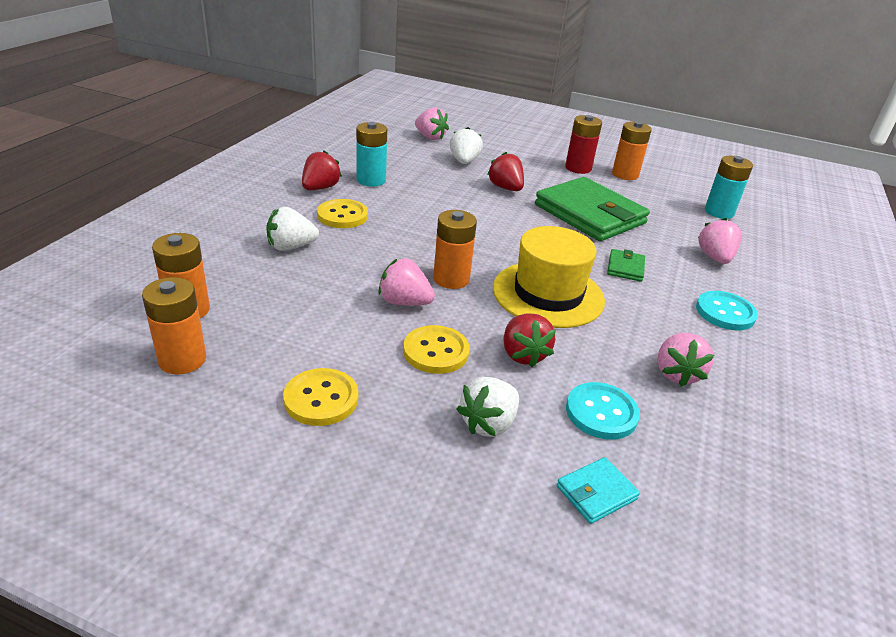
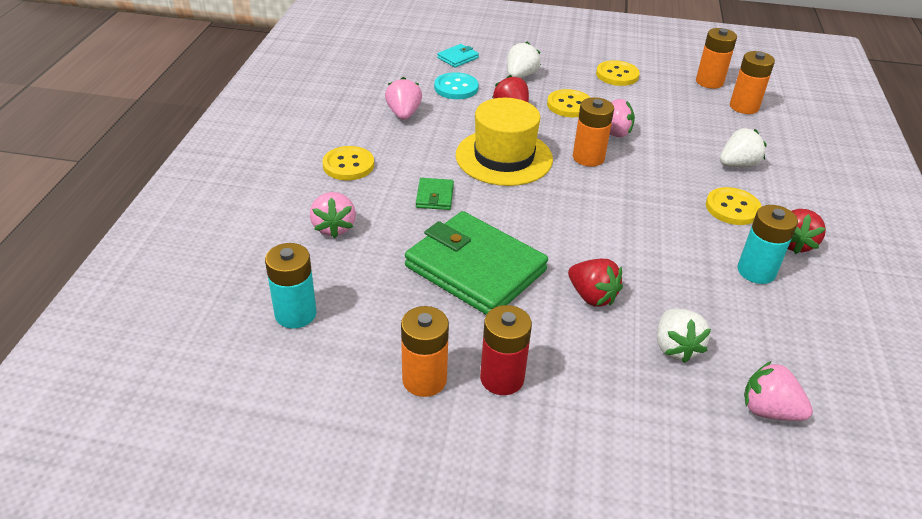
camera: 170 degrees right, 5 degrees up
turquoise button [696,291,758,330] -> yellow button [322,146,374,180]

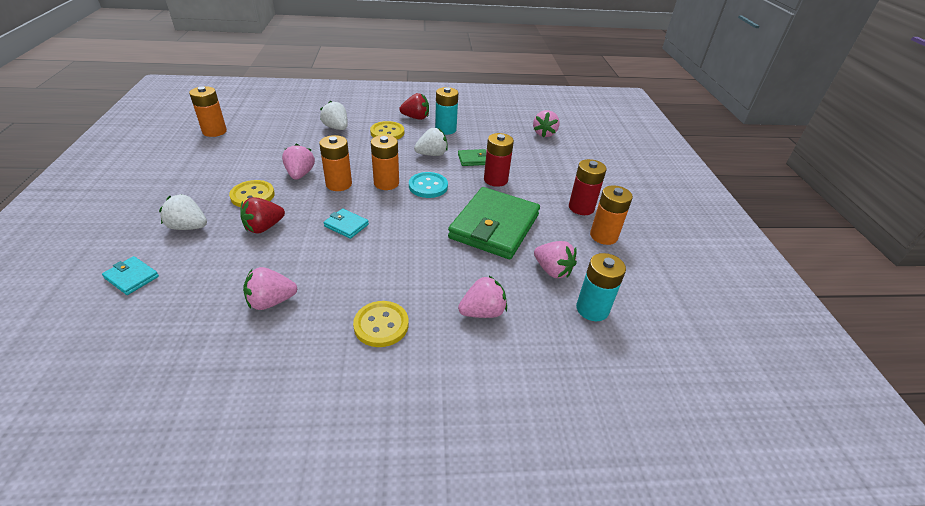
camera: 105 degrees left, 0 degrees up
green wallet [416,178,454,210] -> green wallet moved to [458,149,486,166]
turquoise button [434,72,479,99] -> turquoise button moved to [409,172,448,198]
yellow hat [456,98,553,186] -> turquoise wallet [323,208,369,239]
red strawberry [568,259,623,307] -> red battery [484,133,514,187]
yellow button [596,60,640,86] -> none
white strawberry [657,308,711,363] -> white strawberry moved to [414,128,448,156]
orange battery [730,51,775,114] -> orange battery moved to [371,135,399,190]
none -> pink strawberry [534,241,577,278]

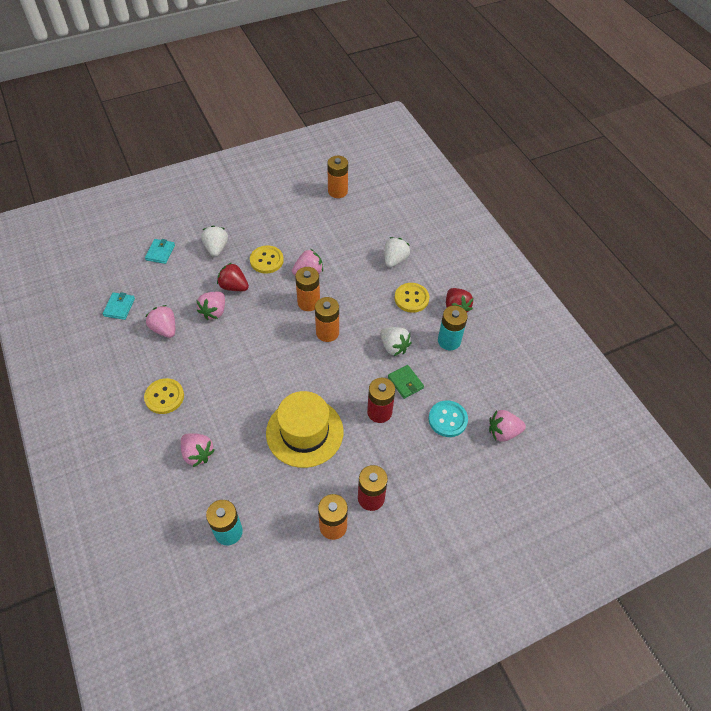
camera: 70 degrees right, 15 degrees up
turquoise wallet [323,208,369,239] -> turquoise wallet moved to [103,292,135,320]
turquoise button [409,172,448,198] -> turquoise button moved to [429,400,468,437]
green wallet [448,187,540,259] -> yellow hat [266,391,343,468]
pink strawberry [534,241,577,278] -> pink strawberry moved to [196,292,225,320]

